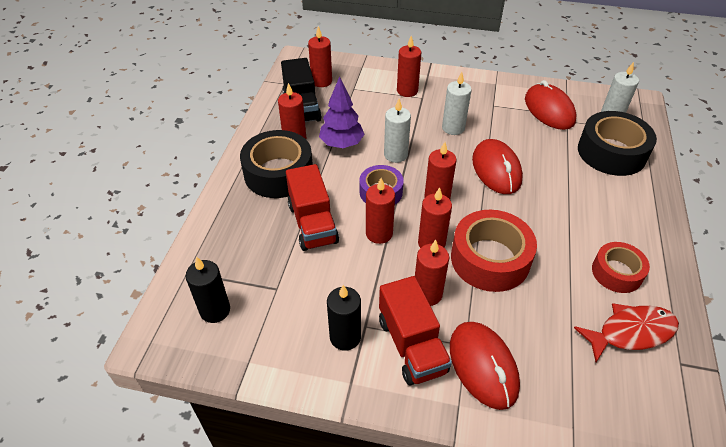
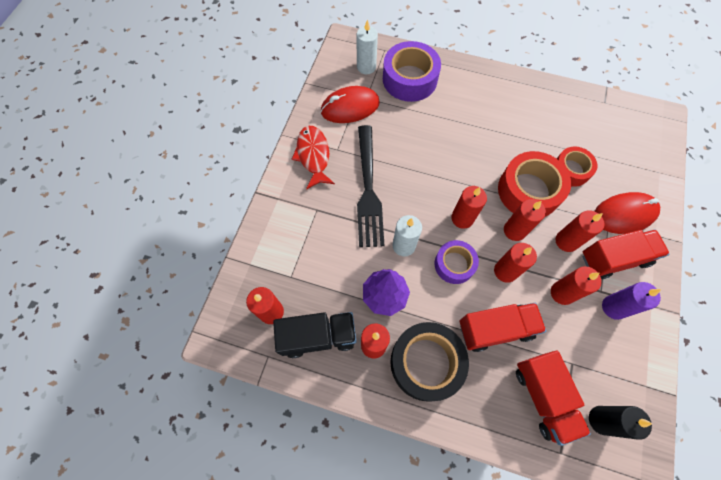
camera: 85 degrees left, 20 degrees up
black candle [327,285,361,351] -> purple candle [602,282,661,320]
red candle [397,36,421,97] -> red candle moved to [551,266,602,305]
white candle [442,72,472,135] -> black fork [357,125,385,247]
red mouse [472,139,523,194] -> none
red fish [574,303,679,362] -> red fish moved to [292,126,335,190]
black tape [578,111,657,176] -> purple tape [383,41,441,102]
red tape [592,242,650,293] -> red tape moved to [557,147,598,187]
none -> red truck [516,350,591,446]

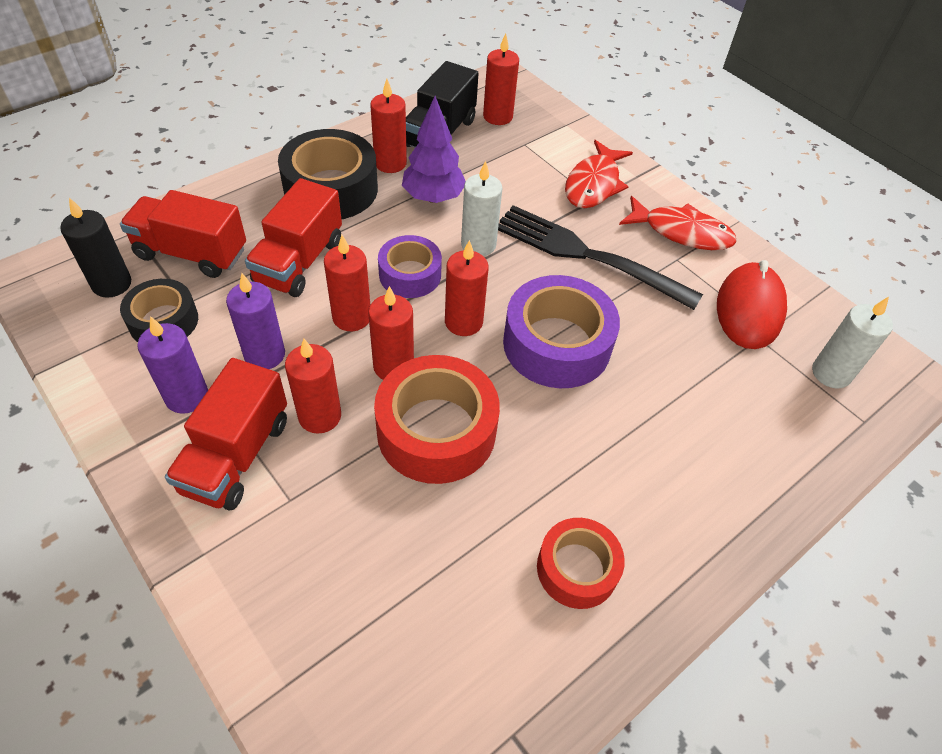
camera: 120 degrees right, 15 degrees down
purple tape [383,41,441,102] -> purple tape moved to [503,275,620,388]
red candle [551,266,602,305] -> purple candle [226,273,285,369]
red tape [557,147,598,187] -> red tape moved to [537,518,625,609]
red mouse [595,192,660,234] -> none
none -> black tape [120,279,198,342]
none -> red fish [565,140,633,208]

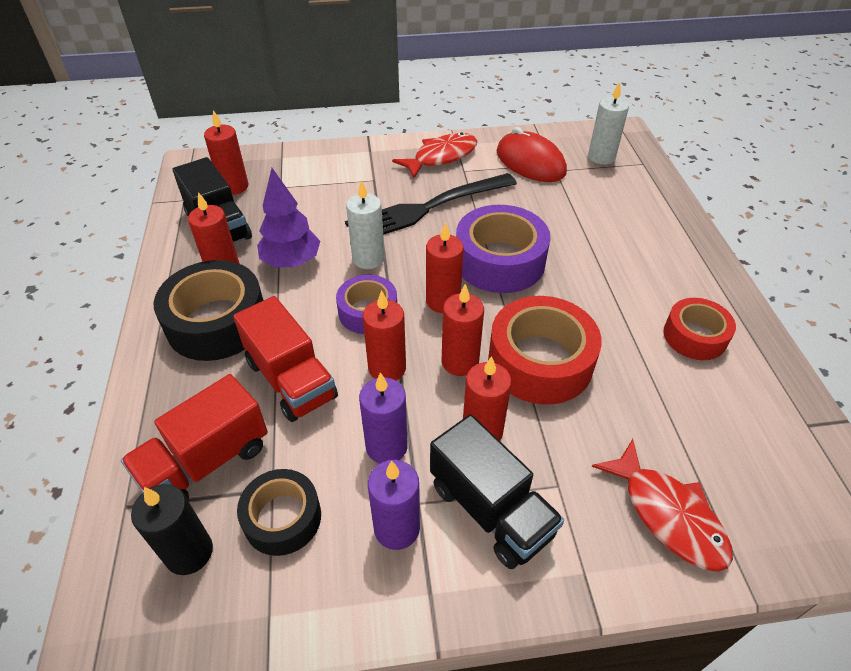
camera: 55 degrees left, 5 degrees down
red truck [165,358,287,510] -> black truck [430,414,564,569]
red fish [565,140,633,208] -> red fish moved to [592,439,733,572]

